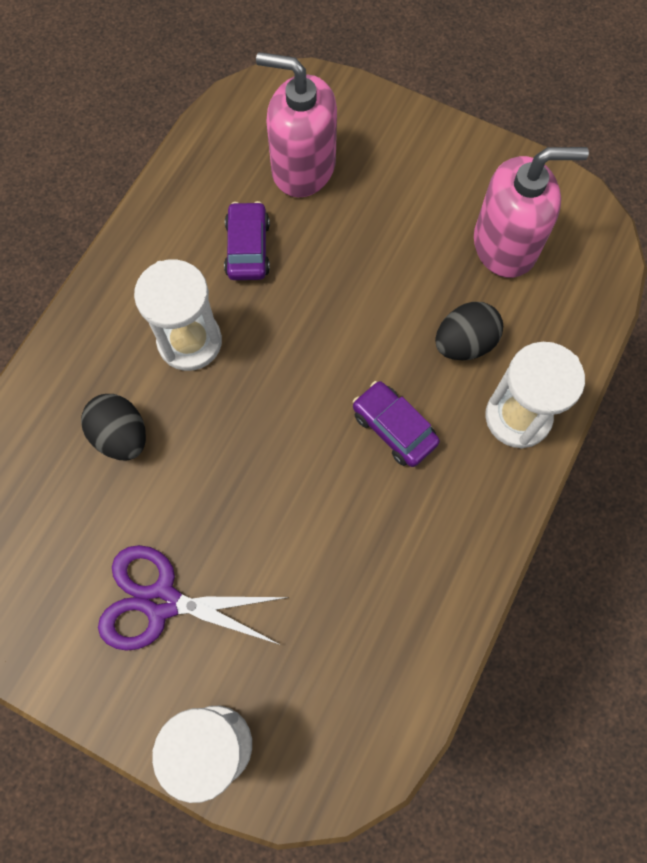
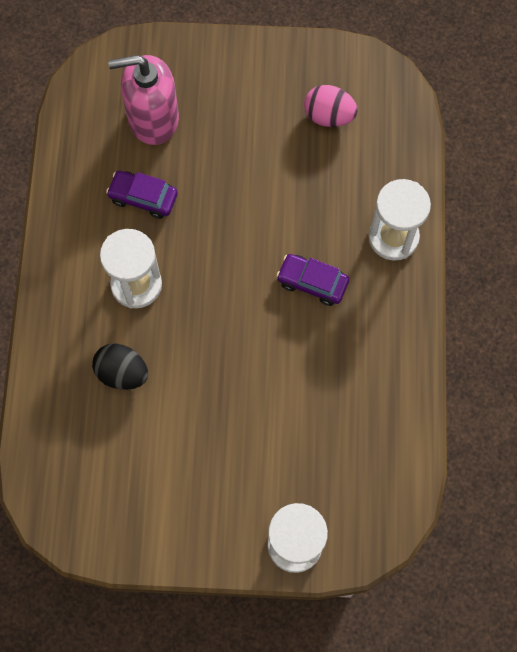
camera: 25 degrees left, 0 degrees up
purple scissors [98,545,289,651] -> none
purple car [224,201,270,280] -> purple car turned 45 degrees counterclockwise [106,171,178,219]
black egg [435,302,503,360] -> none
pink soap dispenser [474,147,589,278] -> pink egg [304,85,358,127]

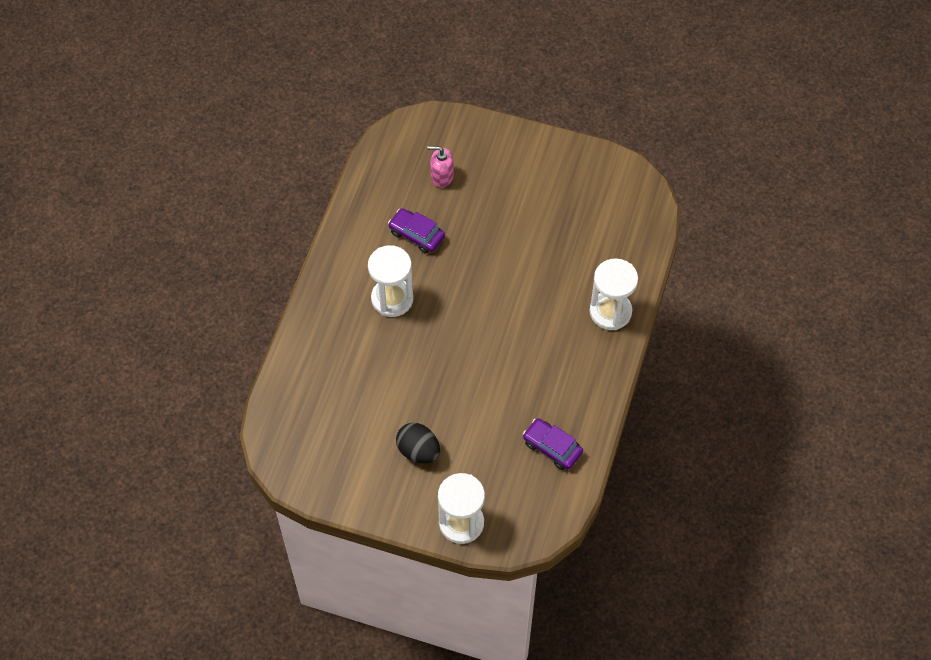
camera: 15 degrees right, 10 degrees down
black egg [92,343,148,390] -> black egg moved to [396,423,440,463]
pink soap dispenser [108,55,179,145] -> pink soap dispenser [427,146,454,188], size x0.54
purple car [276,254,349,306] -> purple car moved to [523,418,583,470]
pink egg [304,85,358,127] -> none

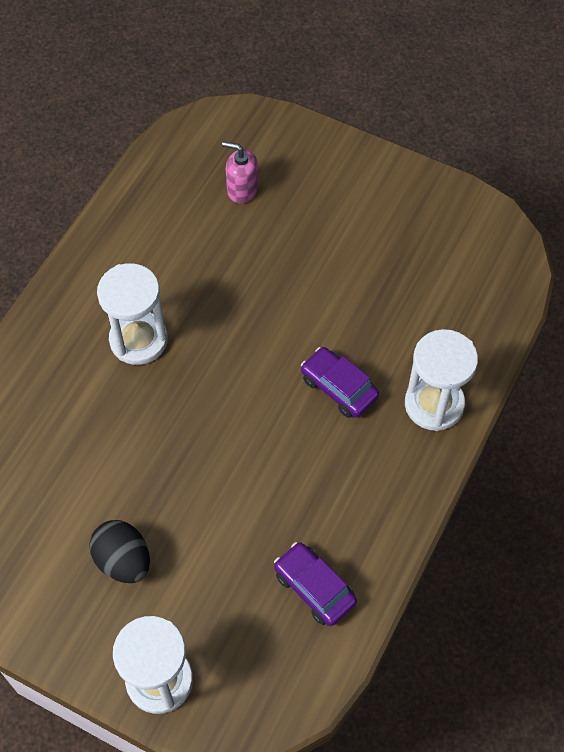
camera: 10 degrees right, 0 degrees up
purple car [388,208,445,253] -> purple car moved to [301,347,379,418]

